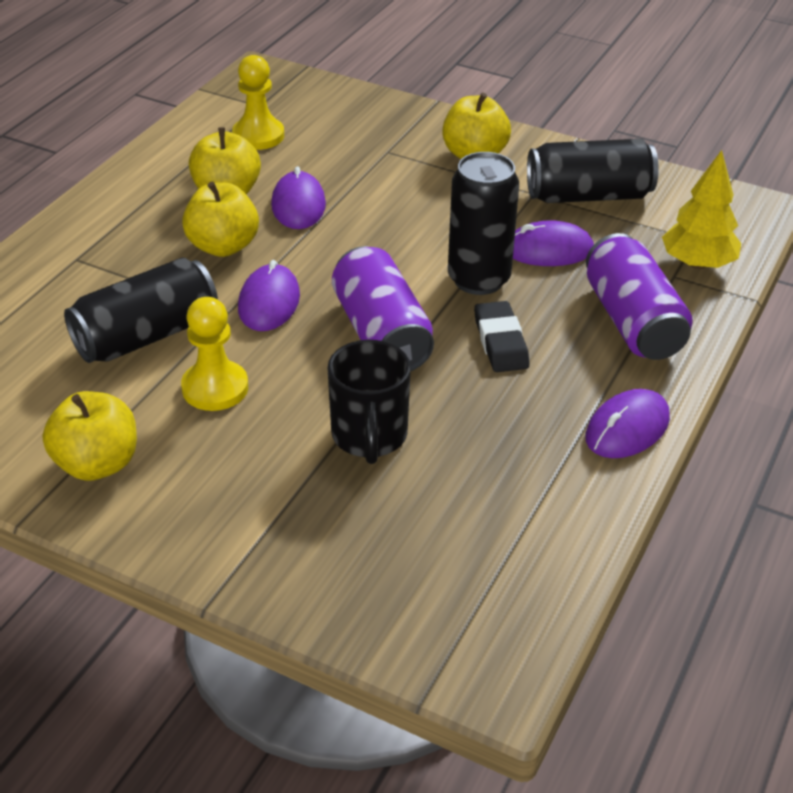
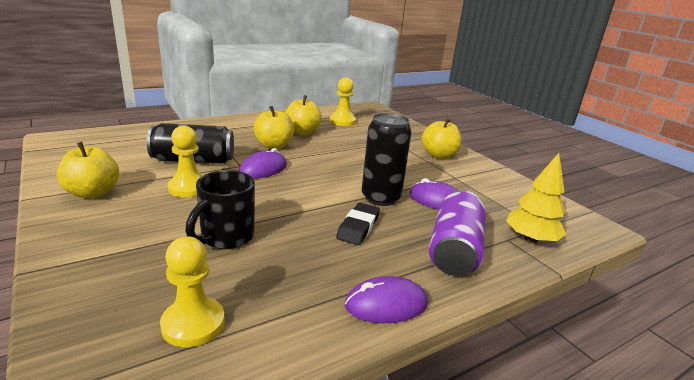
camera: 30 degrees right, 15 degrees down
purple mouse [271,166,326,229] -> none
purple can [332,246,434,371] -> none
black can [527,139,659,203] -> none
none -> yellow pawn [160,236,225,347]

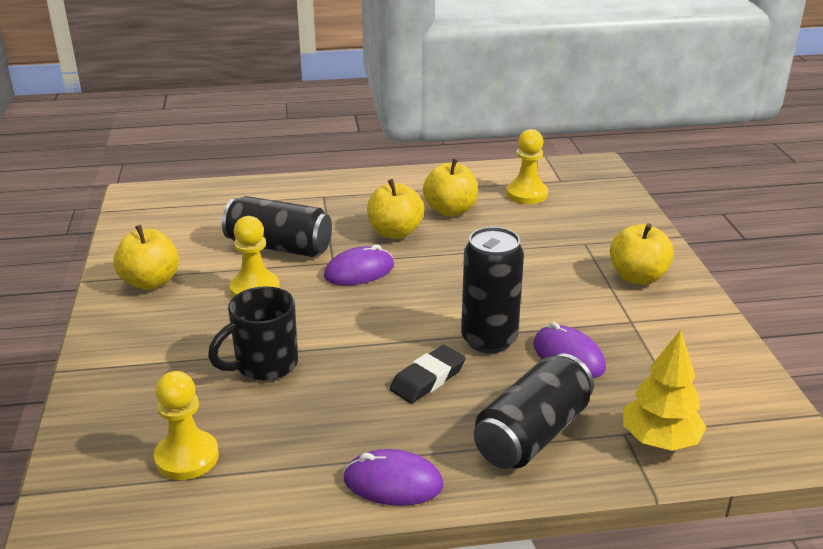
camera: 25 degrees right, 5 degrees up
purple can [429,190,486,276] -> black can [474,353,594,469]

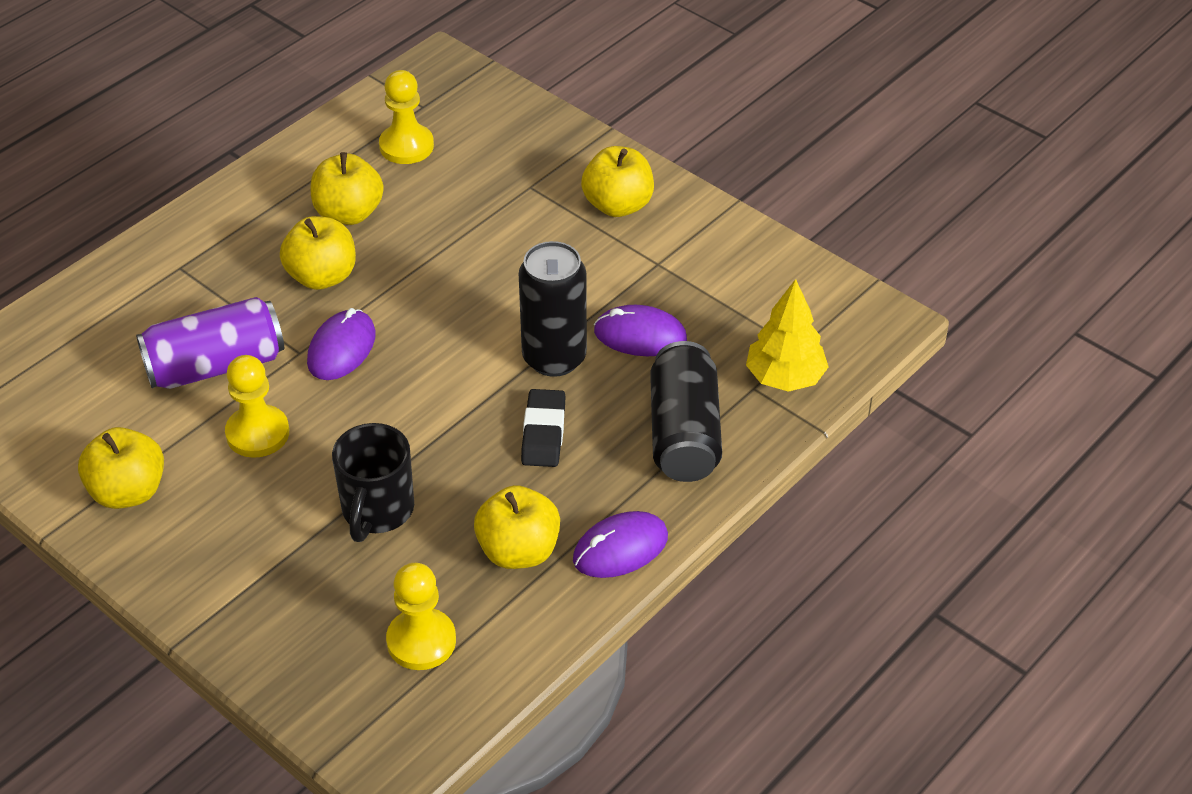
camera: 40 degrees left, 15 degrees up
black can [222,196,332,257] -> purple can [136,297,284,389]
none -> yellow apple [474,485,560,569]

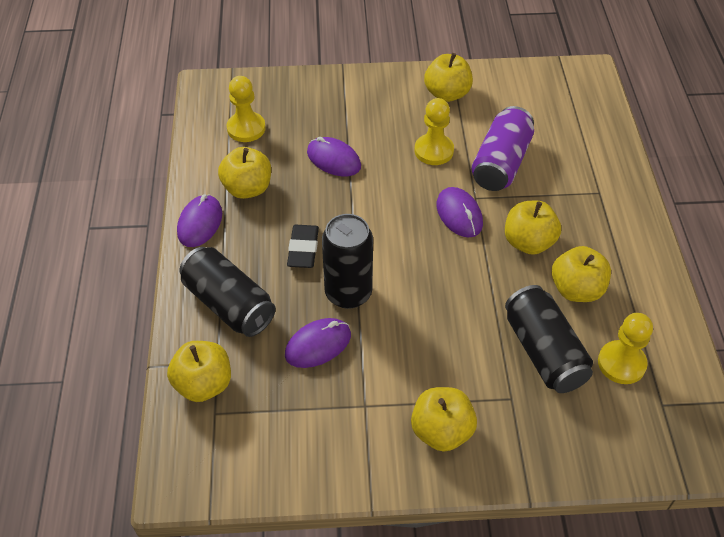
camera: 135 degrees right, 5 degrees up
black mug [332,423,414,542] -> purple mouse [307,137,361,177]
black eraser [521,389,565,467] -> black eraser turned 45 degrees clockwise [287,225,319,268]
yellow tree [746,279,828,392] -> yellow apple [167,341,231,402]
none -> black can [505,285,593,393]

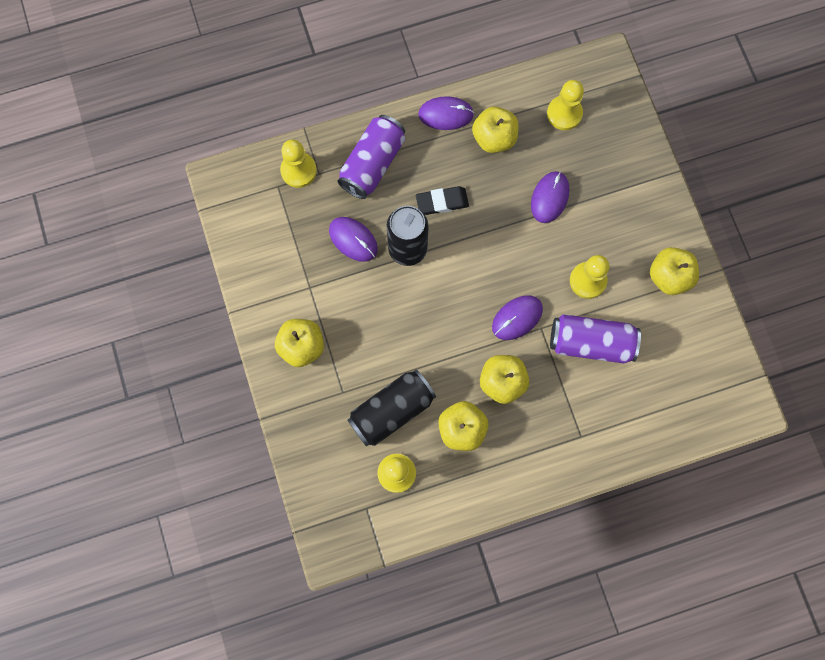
camera: 75 degrees right, 25 degrees up
yellow apple [167,341,231,402] -> yellow pawn [280,139,317,188]
black can [180,247,276,337] -> purple can [338,115,405,199]

